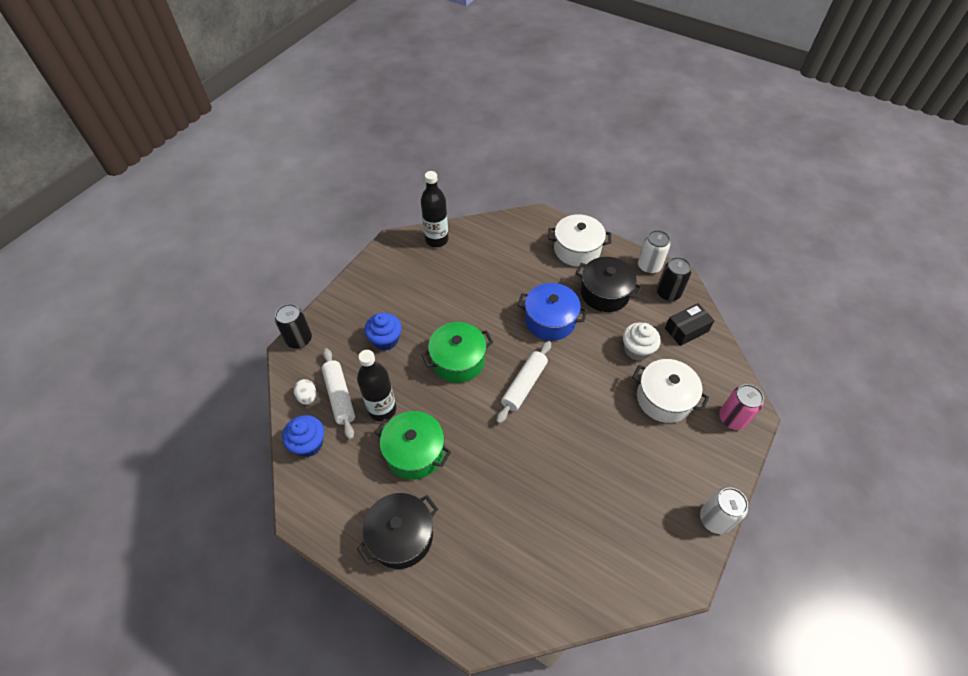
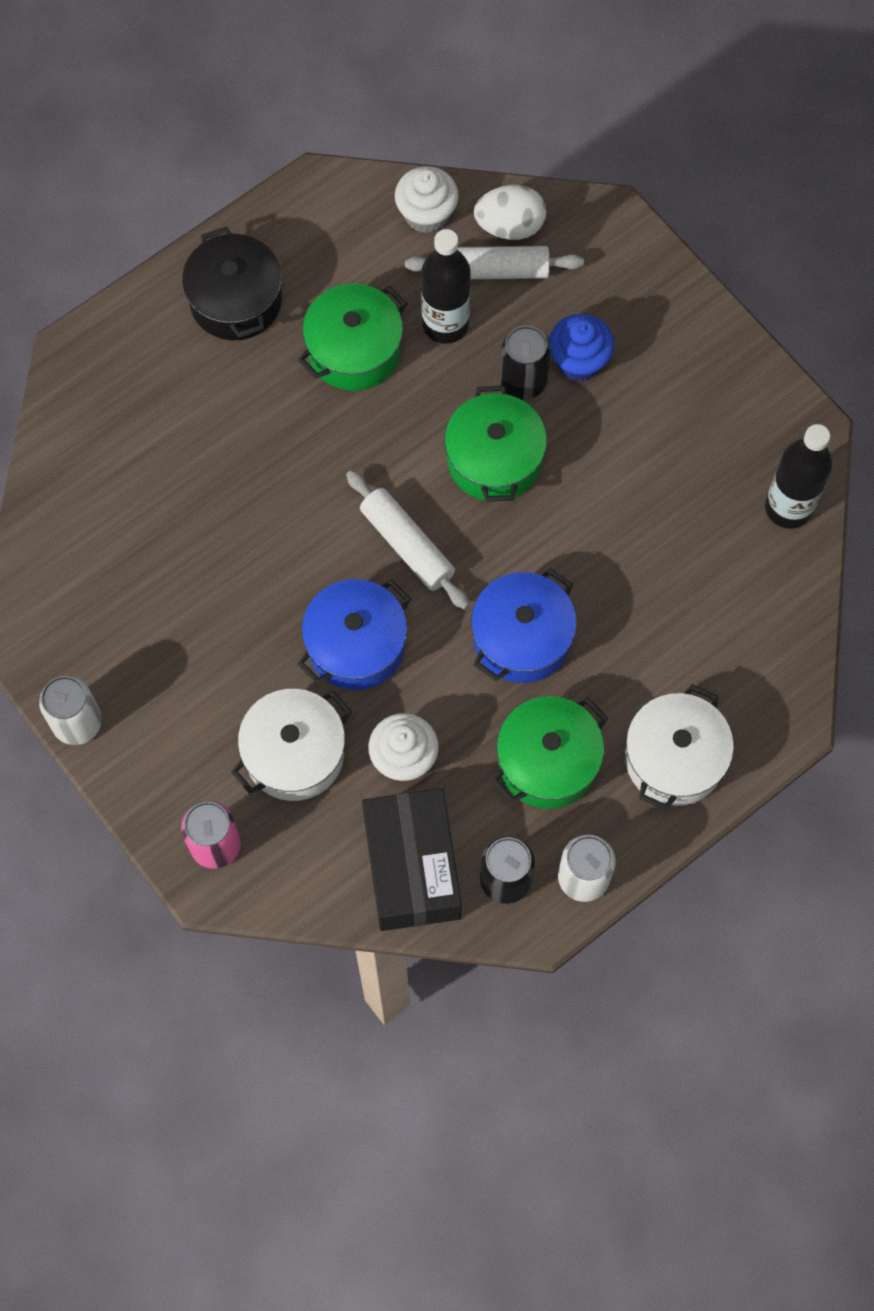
camera: 110 degrees right, 15 degrees up
black can [275,304,312,348] -> black can moved to [499,326,551,400]
blue cupcake [282,415,324,457] -> white cupcake [395,166,459,233]
white egg [294,379,316,405] -> white egg [474,185,546,240], size x1.56
black pot [575,257,642,312] -> green pot [491,696,608,809]
black box [665,303,715,346] -> black box [362,788,462,931], size x1.67
none -> blue pot [298,579,411,690]

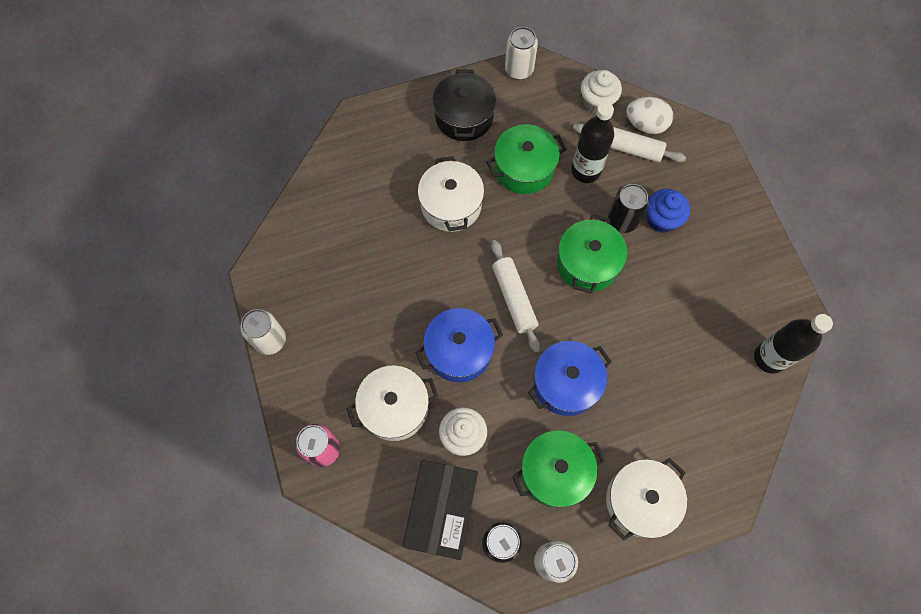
camera: 20 degrees right, 0 degrees up
none -> white pot [418,156,484,232]
none -> white can [505,27,538,80]

